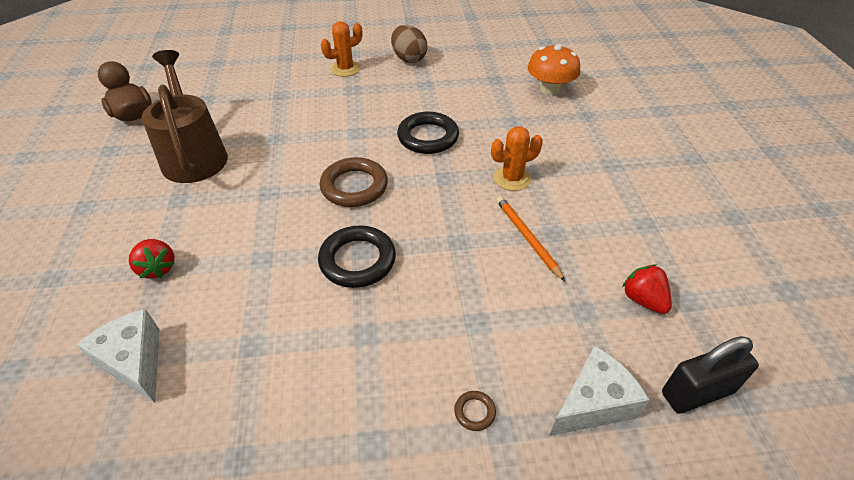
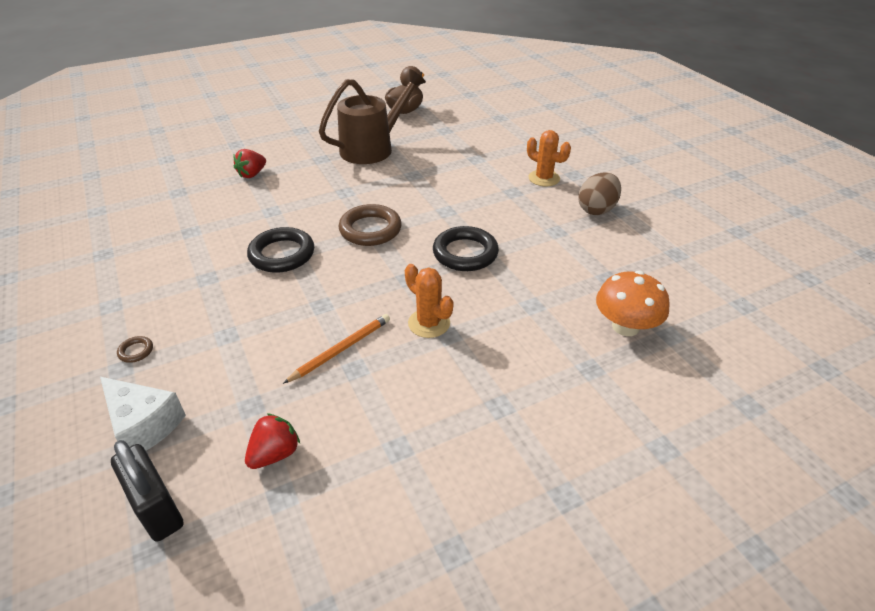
camera: 70 degrees right, 5 degrees down
white cheese [76,309,159,403] -> none

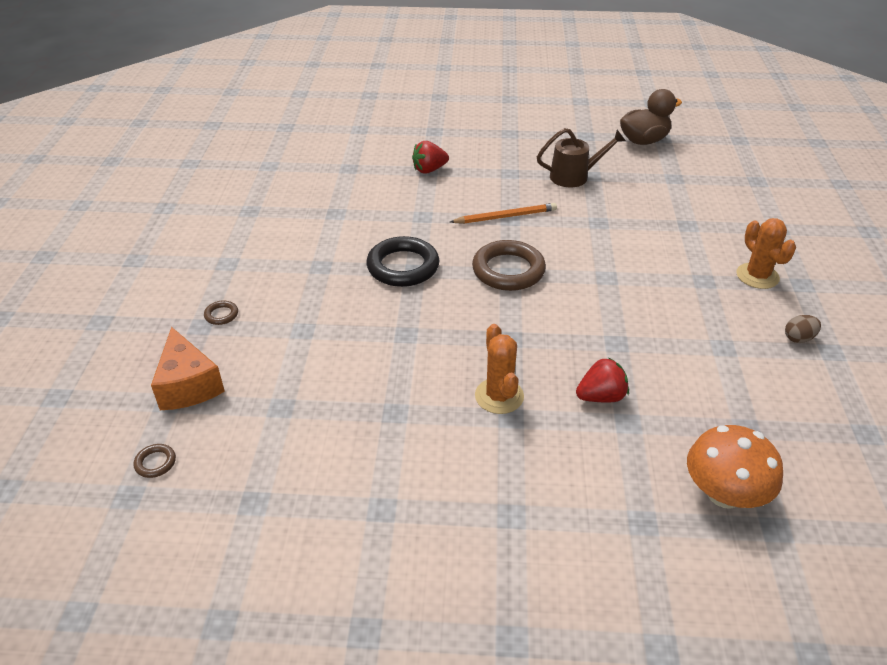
camera: 30 degrees right, 0 degrees up
white cheese [100,377,186,451] -> orange cheese [151,327,225,410]
black padlock [111,440,184,542] -> brown ring [133,444,176,478]
red strawberry [245,413,300,469] -> red strawberry moved to [576,357,629,402]
orange pencil [283,314,390,384] -> orange pencil moved to [450,203,557,224]
brown watering can [319,69,426,164] -> brown watering can [537,128,626,187], size x0.60
black ring [433,226,499,271] -> none
brown egg [578,172,621,215] -> brown egg [785,315,821,343], size x0.53

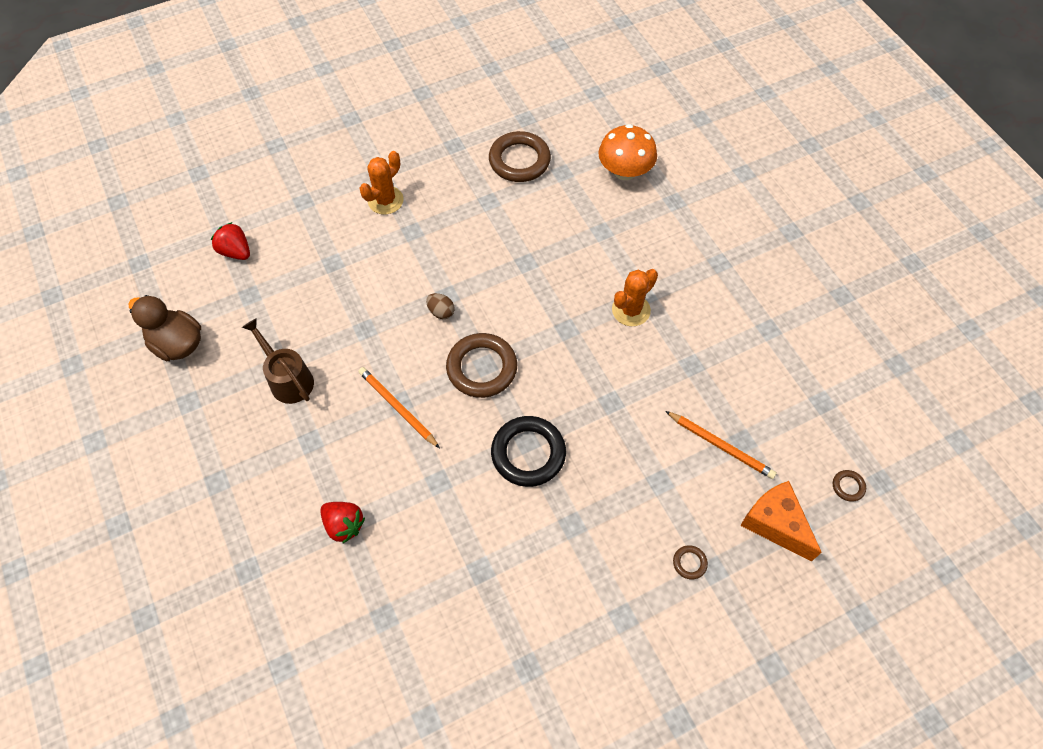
camera: 120 degrees left, 20 degrees up
orange cheese [151,327,225,410] -> orange cheese turned 75 degrees counterclockwise [740,481,822,561]
red strawberry [576,357,629,402] -> red strawberry moved to [211,222,250,260]
brown egg [785,315,821,343] -> brown egg moved to [426,293,455,319]
none -> brown ring [489,131,551,182]
none -> orange pencil [665,411,777,479]

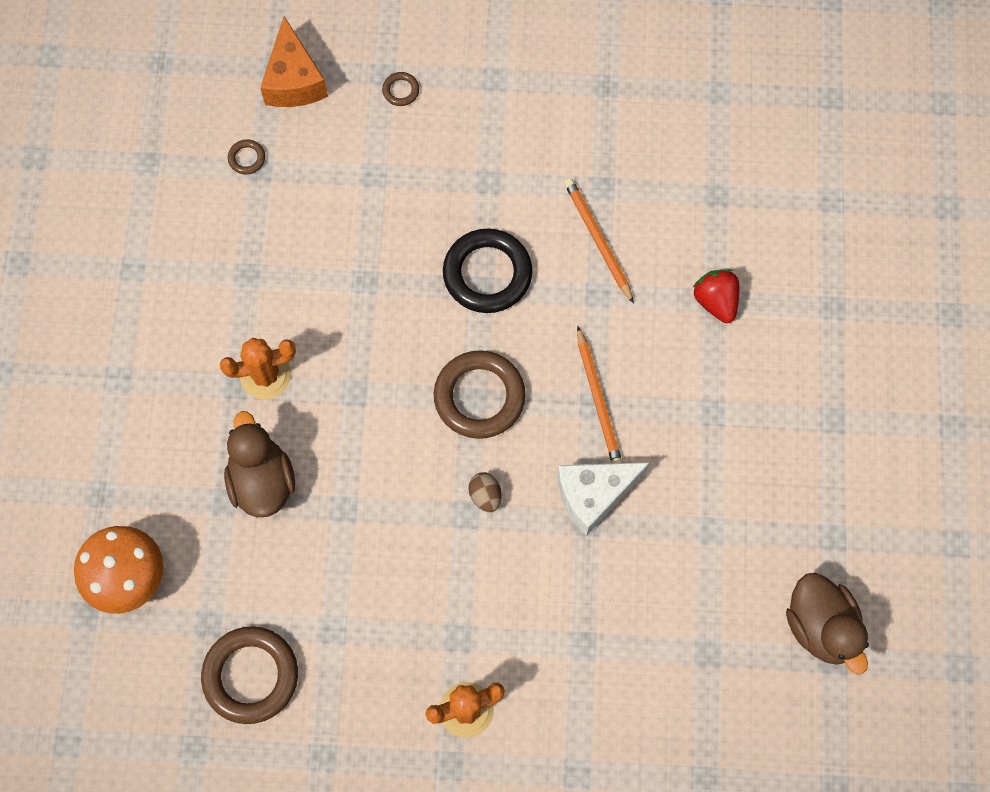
camera: 150 degrees left, 10 degrees up
red strawberry [211,222,250,260] -> none
brown watering can [242,318,314,404] -> none
orange pencil [665,411,777,479] -> orange pencil moved to [564,178,634,304]
brown ring [833,470,866,502] -> brown ring moved to [228,140,265,175]
none -> brown duck [224,411,295,517]
none -> white cheese [557,462,650,536]

